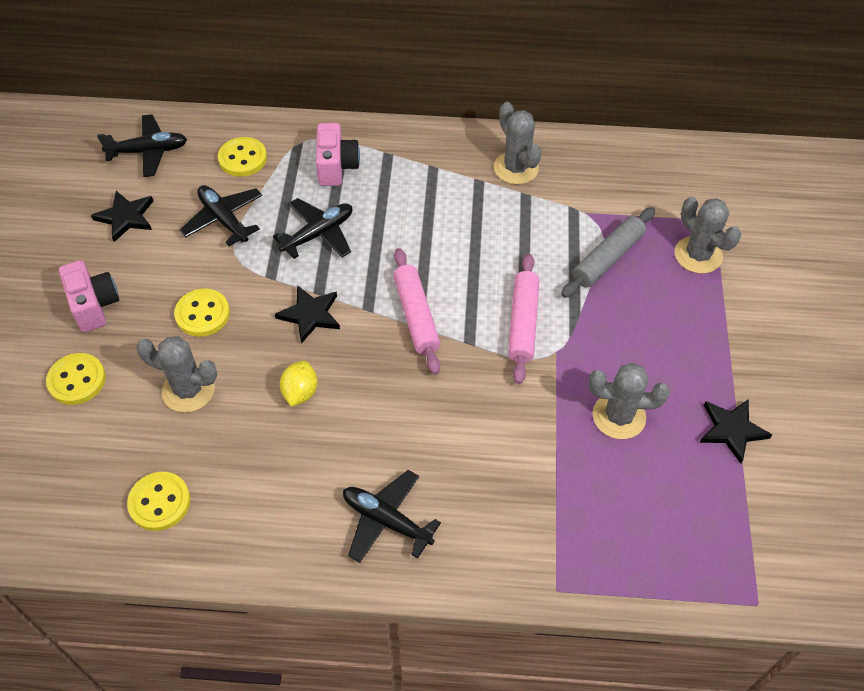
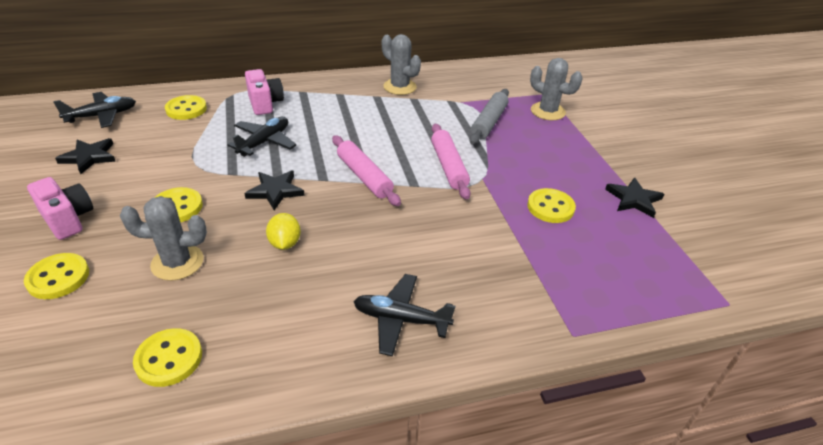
camera: 20 degrees left, 15 degrees down
black plane [180,185,262,246] -> none
grey cactus [588,363,670,439] -> yellow button [527,188,576,223]

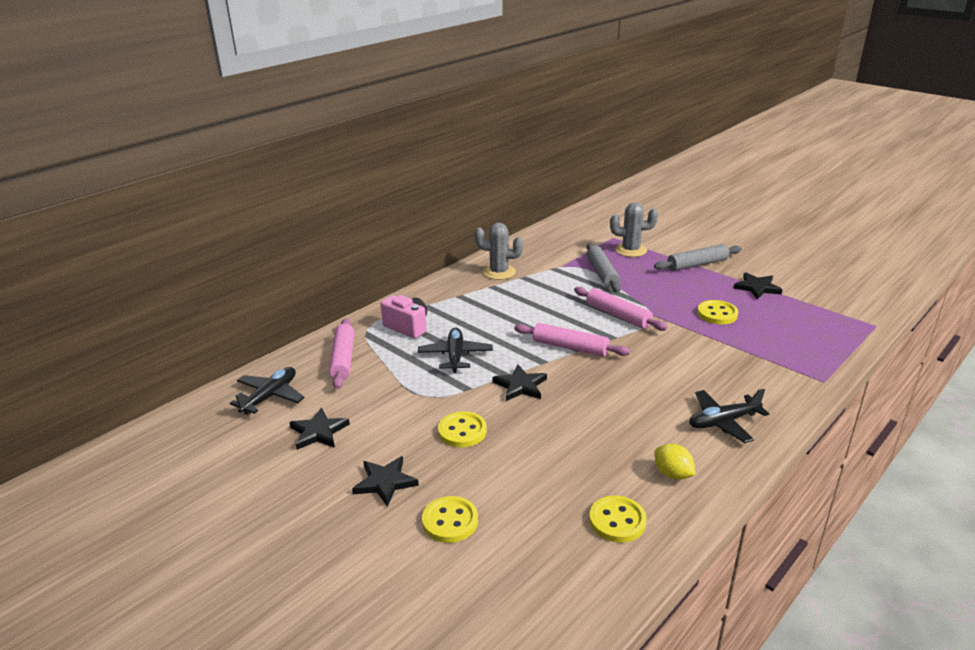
camera: 30 degrees left, 10 degrees down
pink camera [27,177,93,240] -> black star [352,456,419,507]
grey cactus [120,196,207,281] -> none
yellow button [165,95,207,120] -> pink rolling pin [329,318,354,389]
yellow lemon [266,213,301,250] -> yellow lemon moved to [654,444,696,480]
none -> grey rolling pin [654,244,742,271]

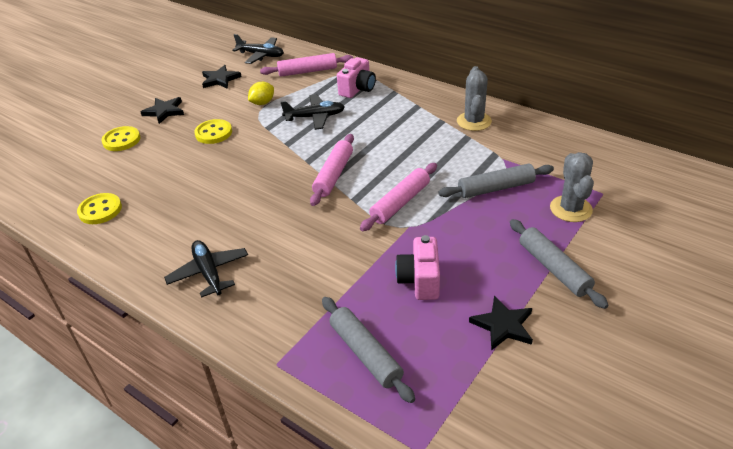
camera: 85 degrees right, 10 degrees up
black star [492,365,547,401] -> none
yellow lemon [654,444,696,480] -> yellow lemon moved to [248,82,274,105]
yellow button [697,300,738,324] -> pink camera [395,235,440,300]
none -> grey rolling pin [322,297,415,403]

